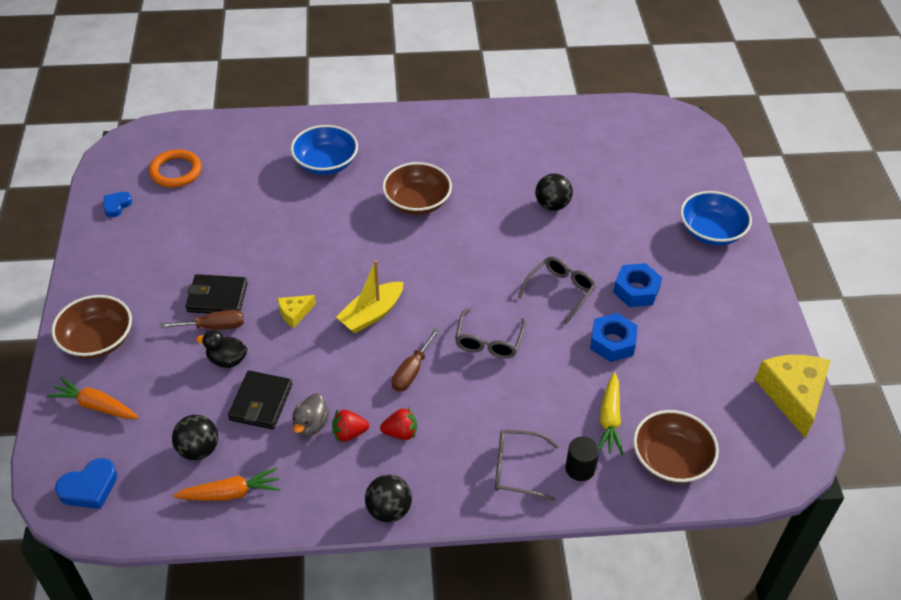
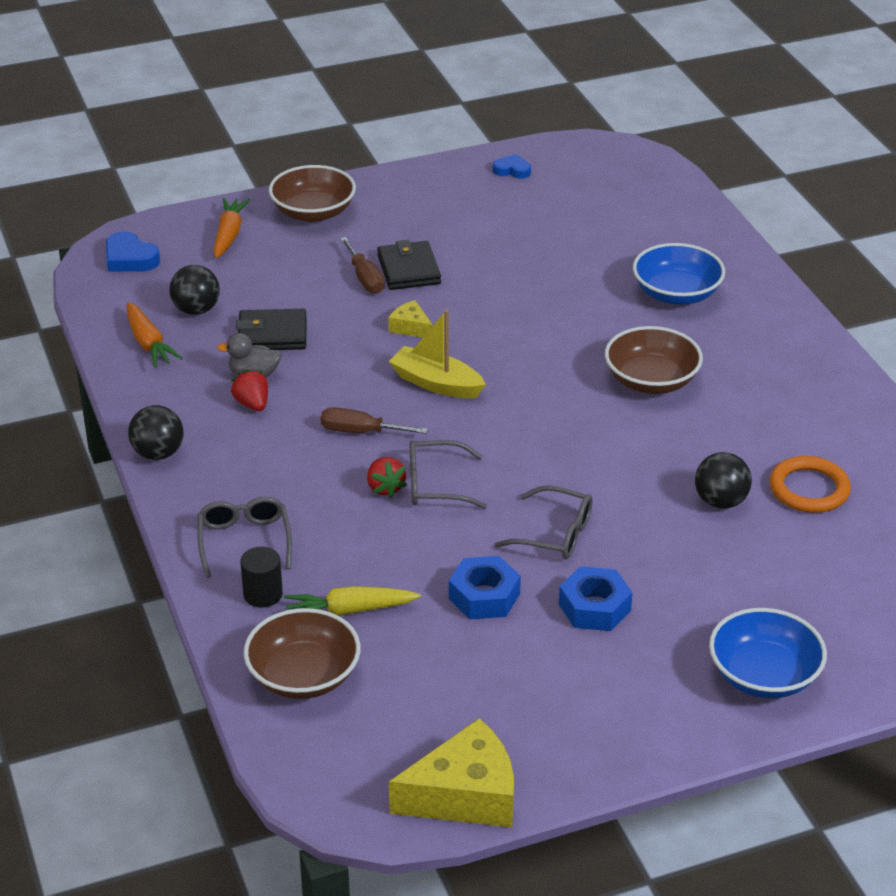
camera: 75 degrees right, 10 degrees down
orange ring [149,149,202,188] -> orange ring moved to [769,456,851,513]
black duck [196,330,247,368] -> none
red strawberry [380,407,417,440] -> red strawberry moved to [367,457,407,498]

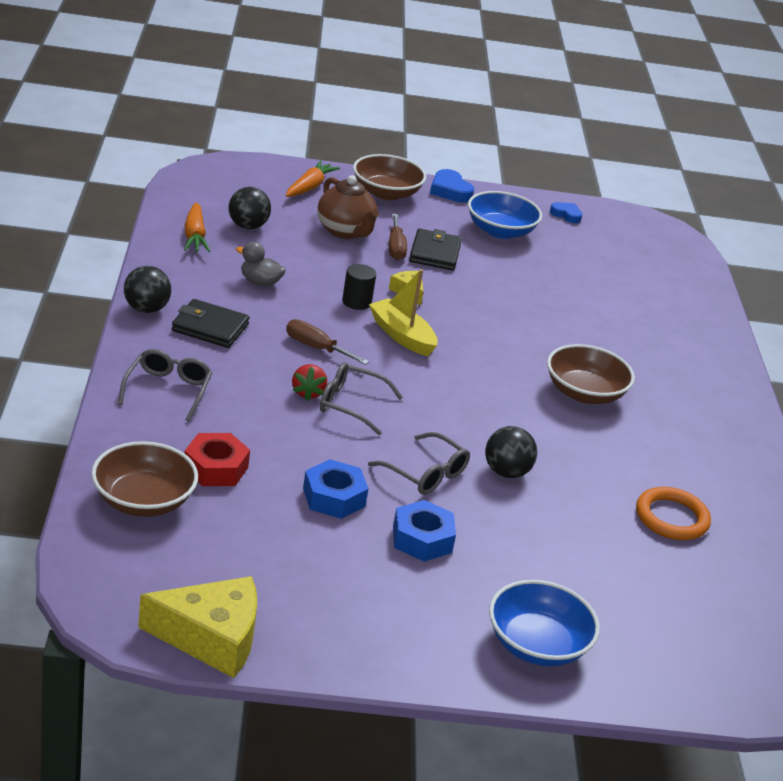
camera: 15 degrees right, 5 degrees down
blue heart [106,231,160,272] -> blue heart moved to [430,169,474,203]
red strawberry [230,369,268,411] -> none
black wallet [236,309,307,350] -> black wallet moved to [172,299,250,348]
black cylinder [240,547,283,608] -> black cylinder moved to [342,264,376,310]
yellow carrot [284,586,421,616] -> red nut [184,433,250,486]
blue bowl [633,243,725,305] -> blue bowl moved to [468,191,542,239]
black ball [695,452,752,509] -> black ball moved to [485,426,537,478]
none -> brown teapot [317,175,379,239]

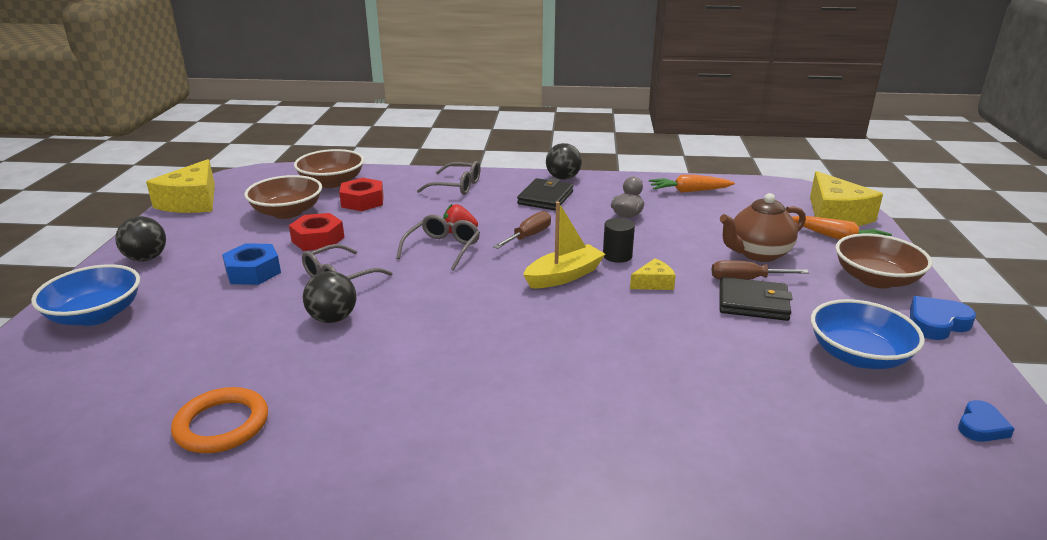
camera: 100 degrees right, 5 degrees down
black ball [229,187,271,229] -> black ball moved to [115,216,166,262]
blue nut [303,459,369,519] -> red nut [289,213,344,251]
brown bowl [547,344,635,404] -> brown bowl moved to [244,175,322,219]
none -> yellow cheese [810,171,883,226]

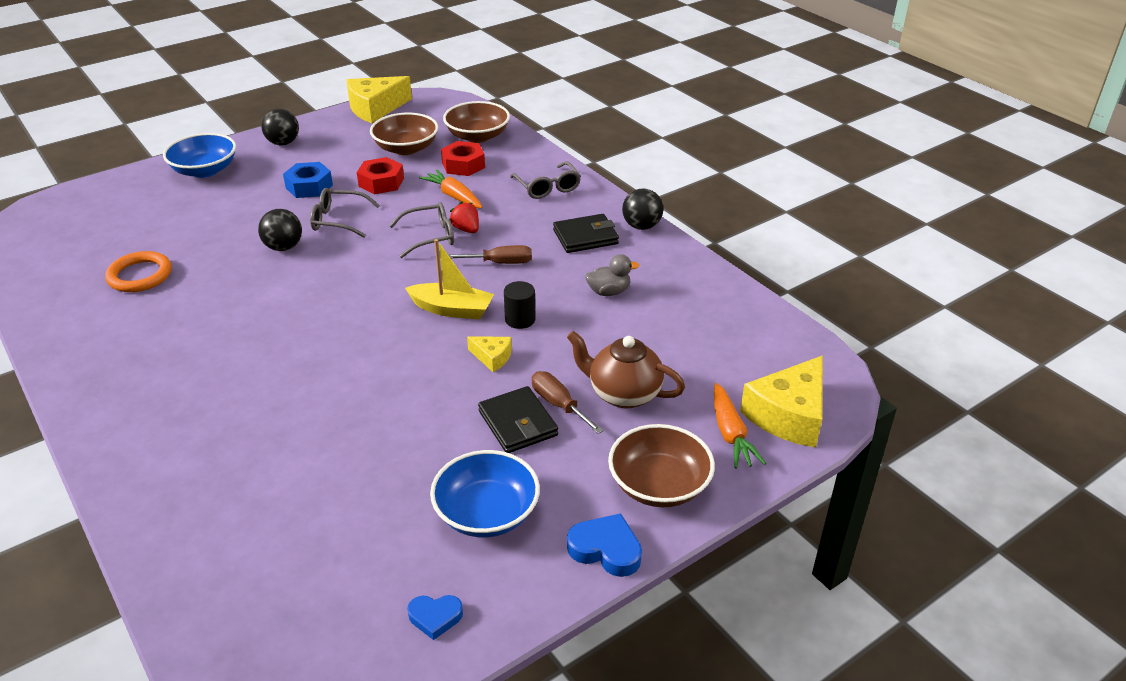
camera: 50 degrees right, 10 degrees up
orange carrot [649,175,735,193] -> orange carrot moved to [419,169,483,208]

